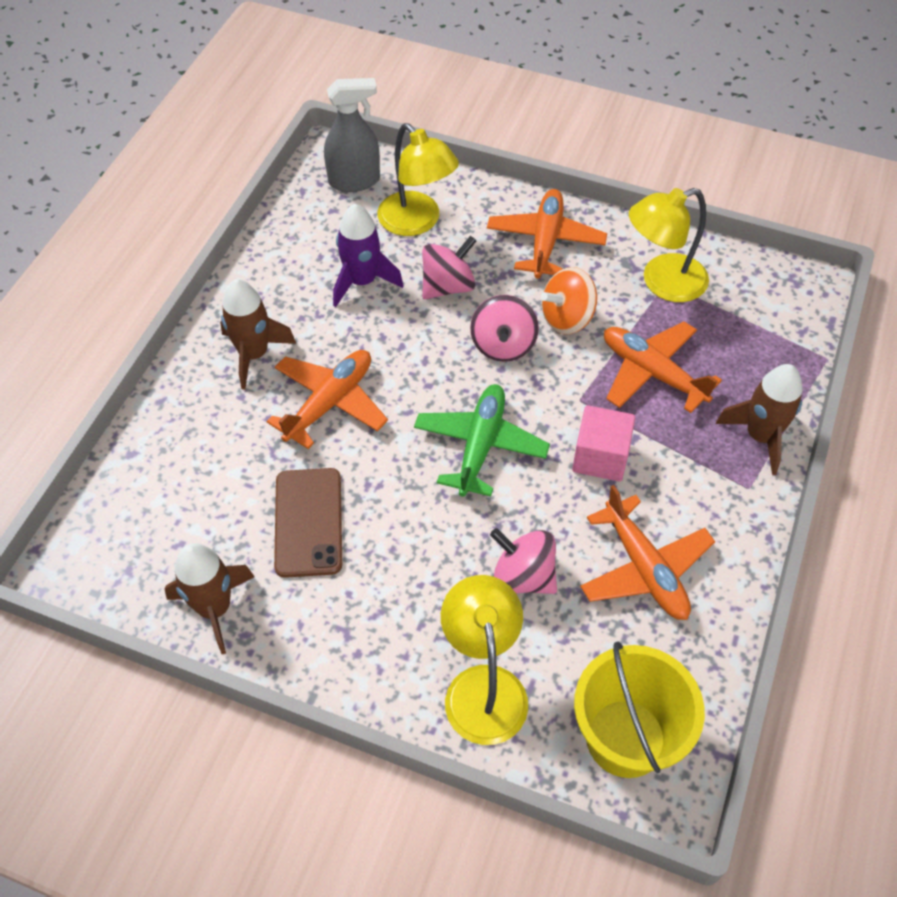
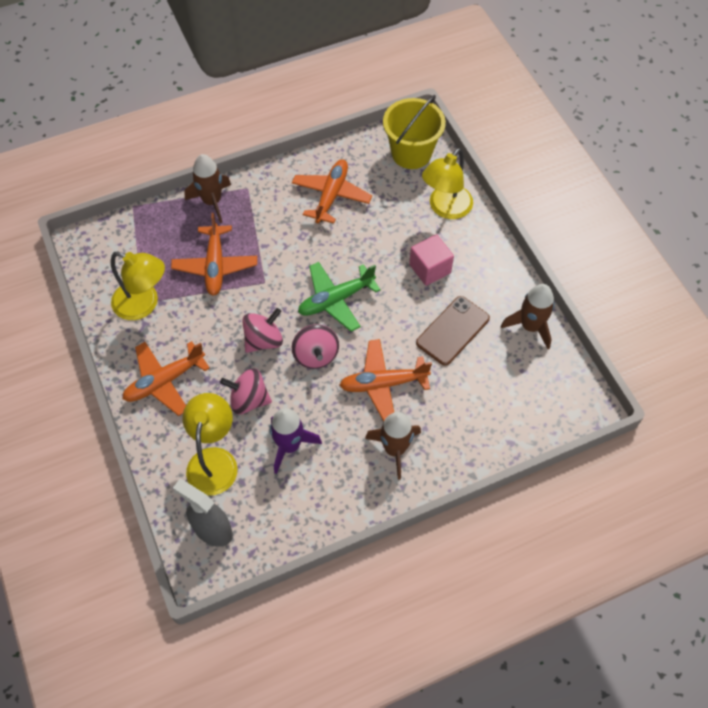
camera: 135 degrees left, 5 degrees up
pink spinning top [490,528,557,594] -> pink spinning top moved to [292,324,339,369]
orange spinning top [541,267,597,334] -> none
pink cube [572,405,635,481] -> pink cube moved to [409,234,454,286]

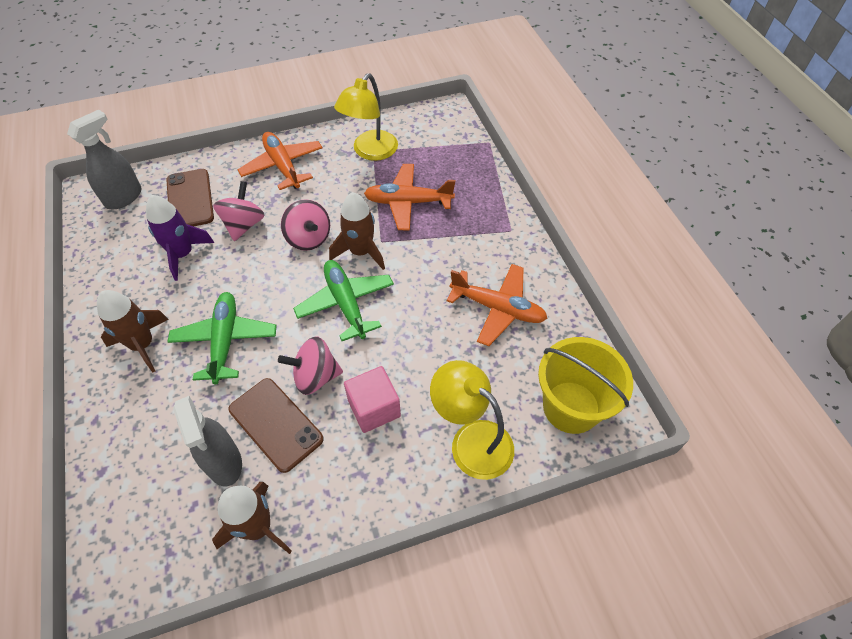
camera: 95 degrees right, 5 degrees down
yellow lamp [183,393,237,495] -> brown phone [166,169,214,226]
brown rocket [184,154,231,223] -> brown rocket moved to [329,192,385,270]
pink spinning top [292,324,339,369] -> pink spinning top moved to [278,336,343,395]
orange plane [339,339,432,421] -> green plane [167,292,277,385]
none -> grey spray bottle [173,396,242,486]

